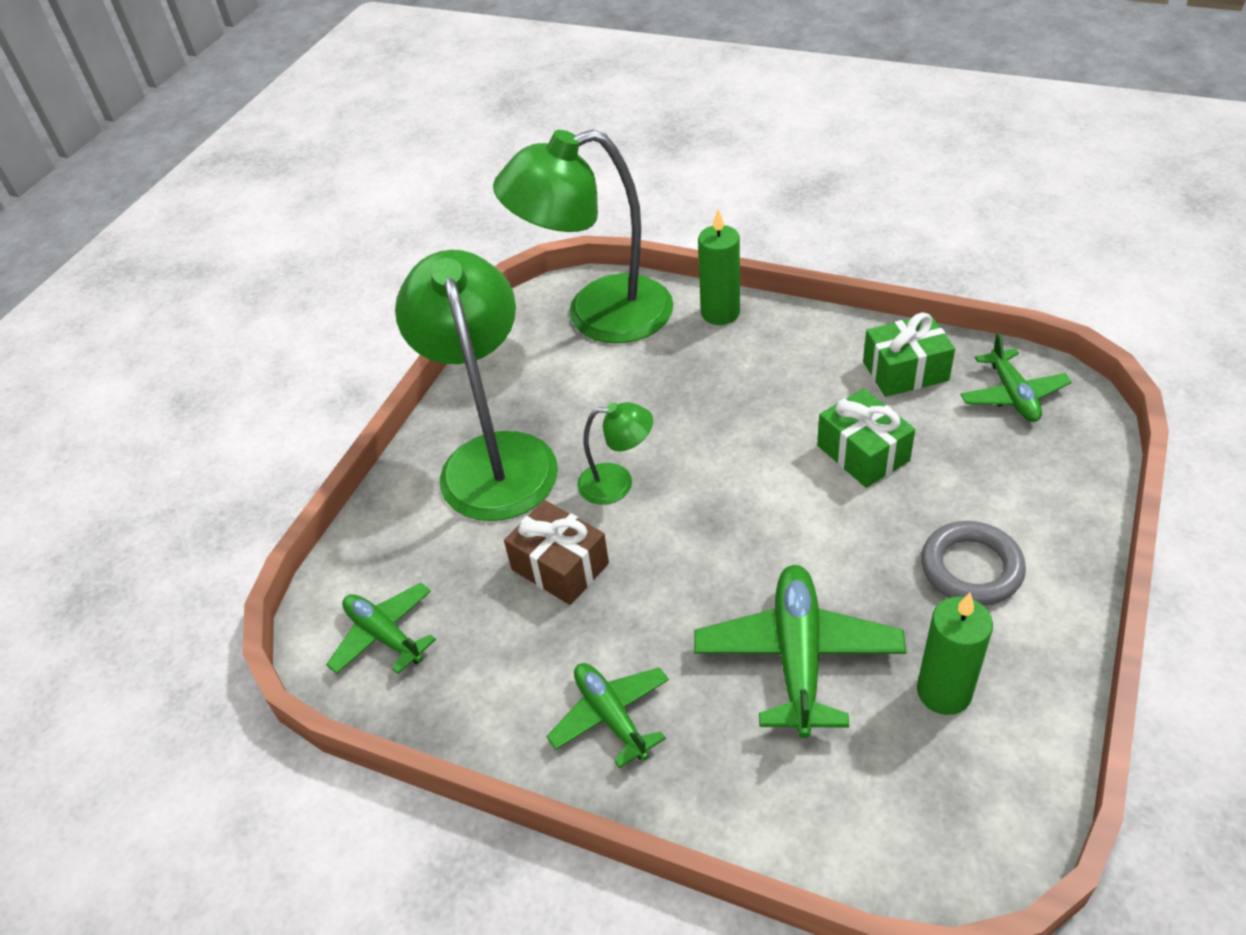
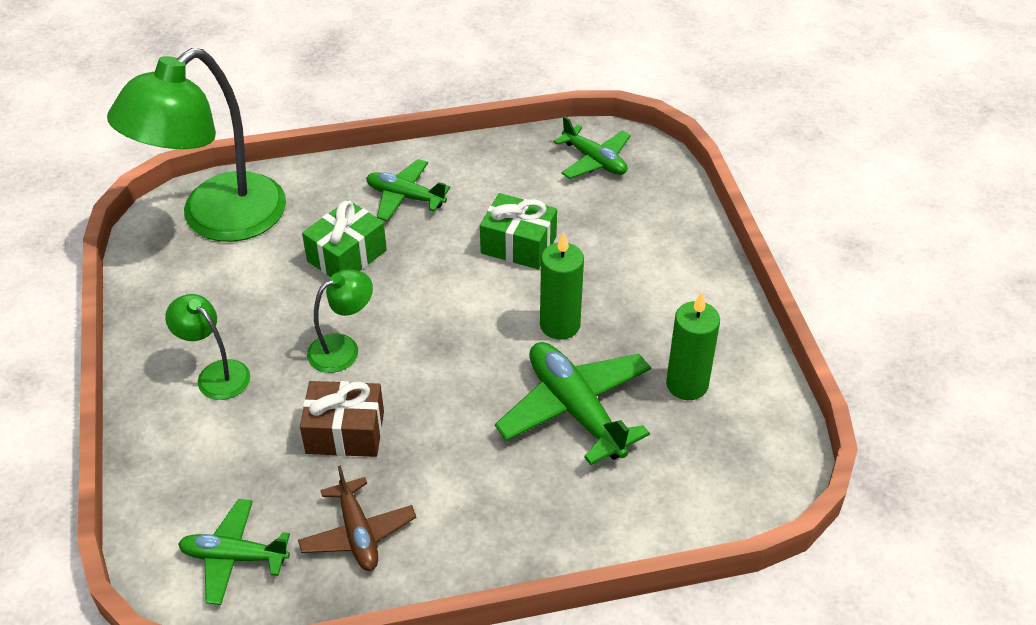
camera: 40 degrees left, 0 degrees up
green lamp [395,250,558,521] -> green lamp [165,294,250,400], size x0.46
green plane [546,663,669,768] -> green plane moved to [366,159,450,221]
green candle [698,209,740,325] -> green candle moved to [540,232,584,340]
green gift [863,312,955,397] -> green gift moved to [302,200,387,277]
grey ring [921,521,1026,606] -> none
none -> brown plane [298,465,416,571]

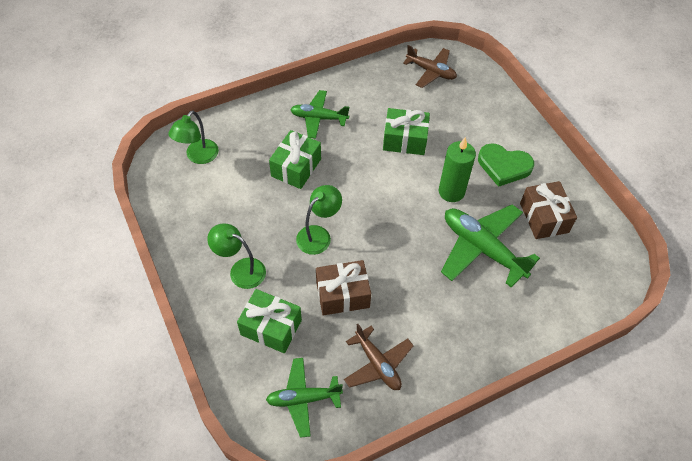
camera: 15 degrees left, 10 degrees up
green lamp [107,48,286,242] -> green lamp [168,110,219,164], size x0.46
green plane [553,116,631,179] -> brown plane [403,45,457,88]
green candle [666,292,720,400] -> brown gift [520,181,577,239]
none -> green gift [237,289,302,353]
none -> green heart [478,143,534,187]

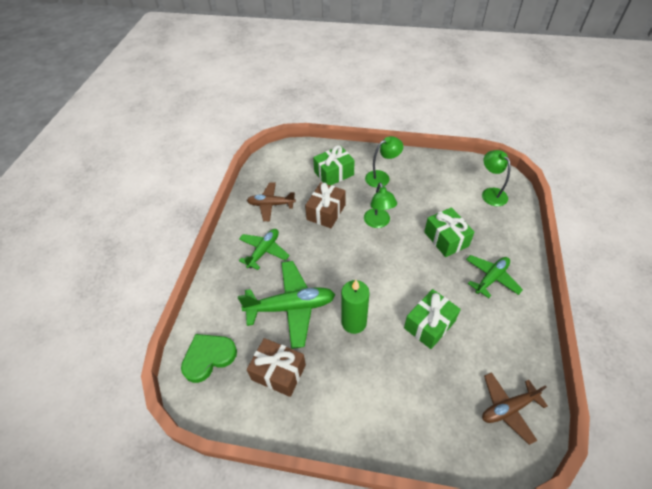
camera: 130 degrees right, 5 degrees down
green plane [266,358,343,438] -> green plane moved to [239,229,290,270]
green heart [478,143,534,187] -> green heart moved to [181,334,237,383]

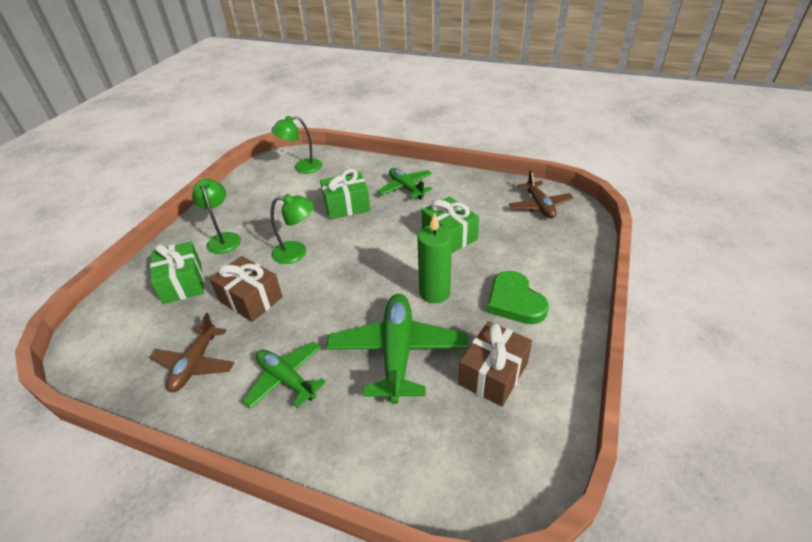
camera: 80 degrees left, 10 degrees down
green heart [181,334,237,383] -> green heart moved to [487,271,549,324]

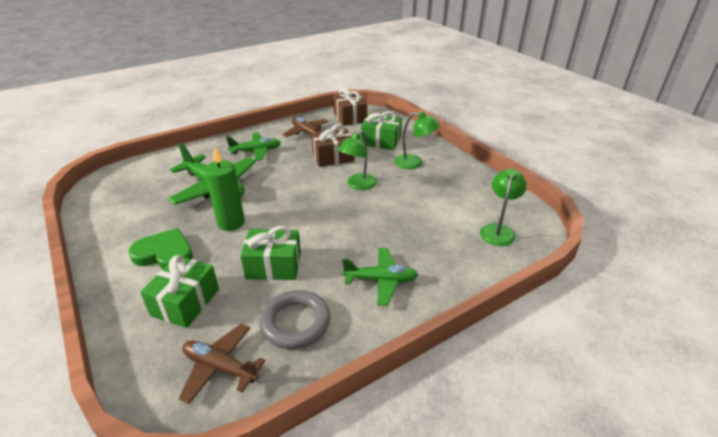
camera: 125 degrees right, 5 degrees down
green gift [320,169,370,219] -> green gift moved to [140,255,219,328]
brown gift [458,321,532,407] -> brown gift moved to [333,88,367,126]
none -> grey ring [259,290,331,349]

